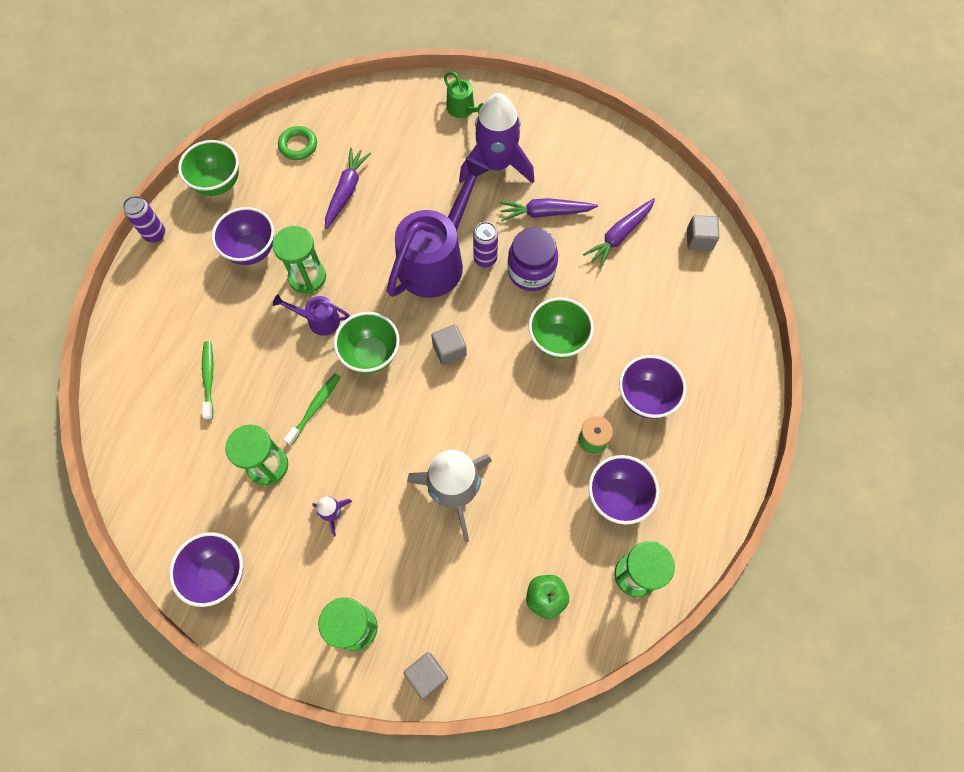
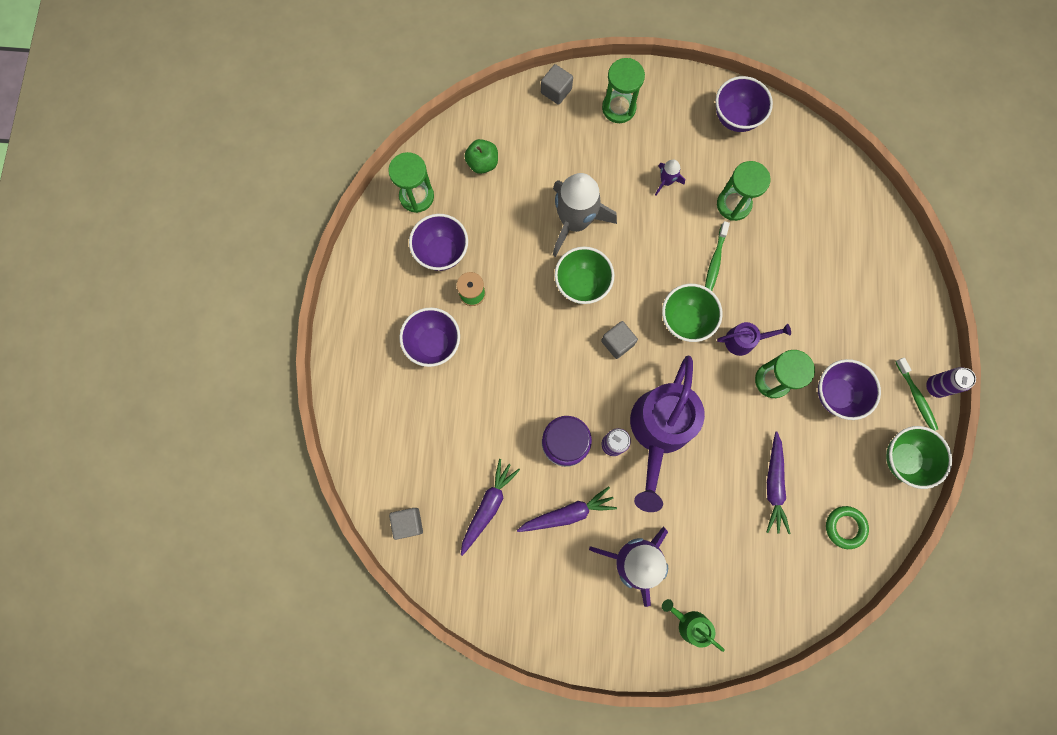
camera: 165 degrees right, 10 degrees up
green toothbrush [202,341,214,420] -> green toothbrush moved to [895,357,938,431]
green bowl [528,297,594,359] -> green bowl moved to [555,247,614,304]

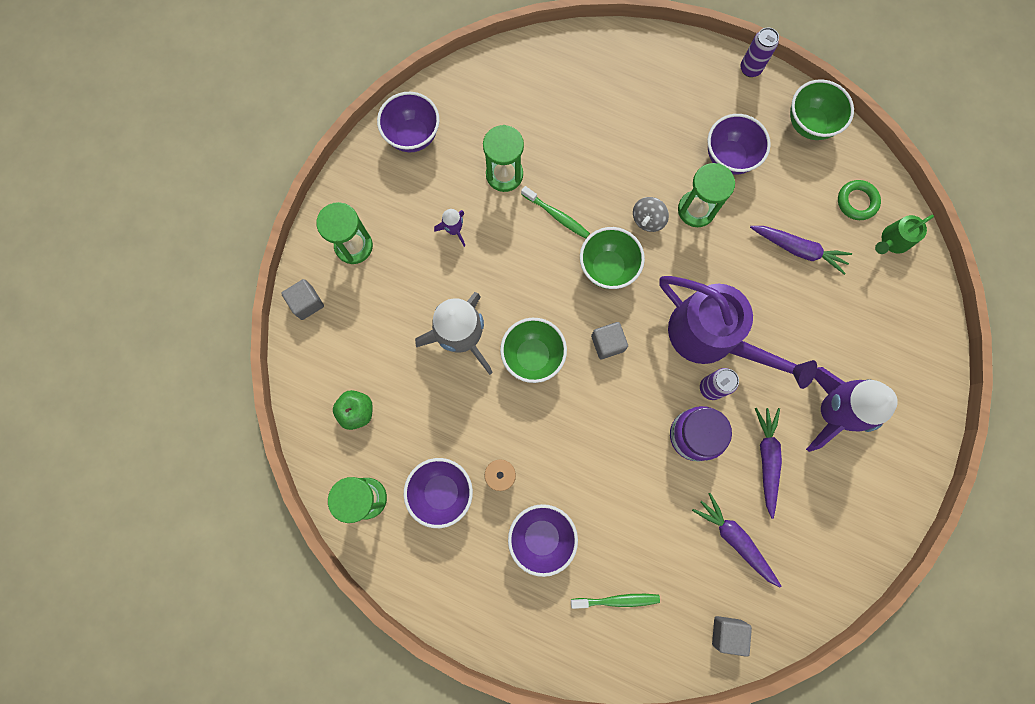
camera: 70 degrees left, 0 degrees up
green watering can [662,599,725,652] -> green watering can moved to [875,215,934,254]
purple watering can [717,322,791,356] -> grey spinning top [633,197,669,232]
green toothbrush [895,357,938,431] -> green toothbrush moved to [571,594,660,609]

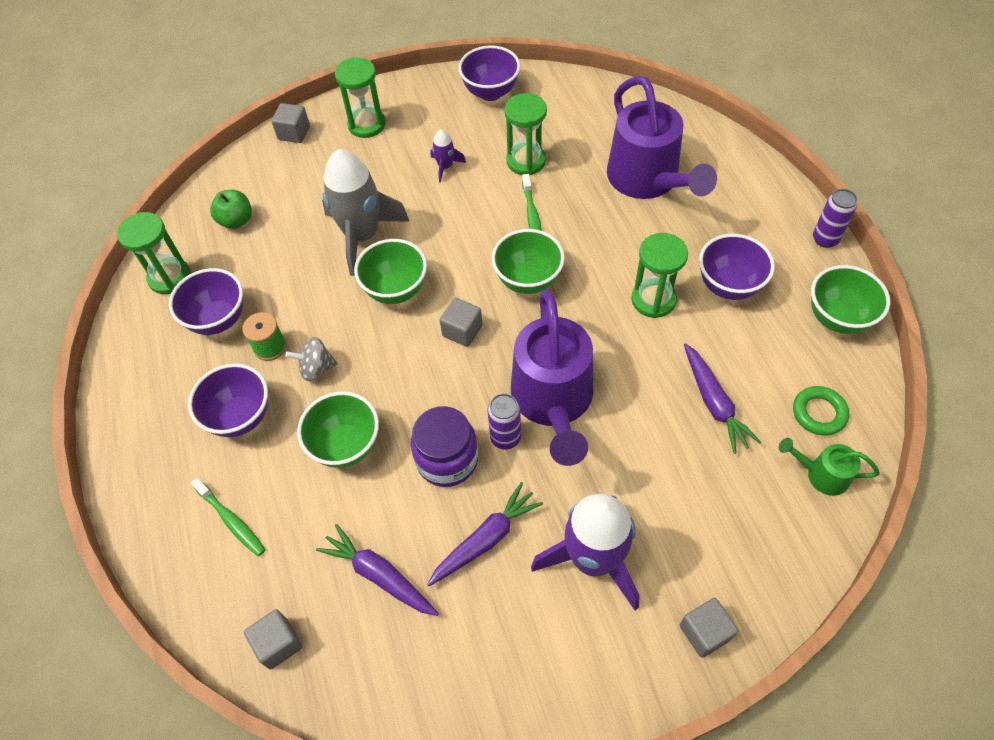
camera: 50 degrees right, 20 degrees down
grey spinning top [633,197,669,232] -> grey spinning top moved to [285,337,338,381]
purple carrot [692,493,781,587] -> purple carrot turned 60 degrees counterclockwise [316,524,439,616]
none -> green bowl [297,391,379,468]
none -> purple watering can [607,76,717,199]
none -> grey cube [680,598,738,658]

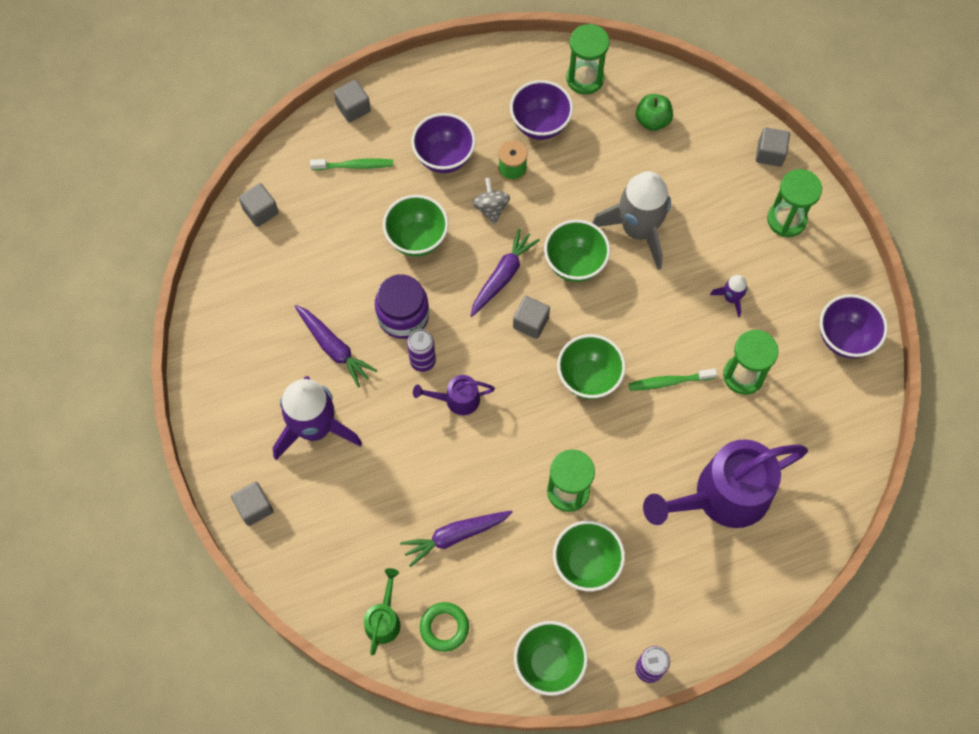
camera: 85 degrees right, 10 degrees up
green toothbrush [191,478,266,556] -> green toothbrush turned 135 degrees counterclockwise [310,158,393,170]
purple carrot [316,524,439,616] -> purple carrot moved to [470,228,540,317]
purple watering can [511,289,593,466] -> purple watering can [413,375,495,415], size x0.46
purple bowl [699,234,775,300] -> green bowl [553,521,625,591]
none -> grey cube [334,80,371,123]

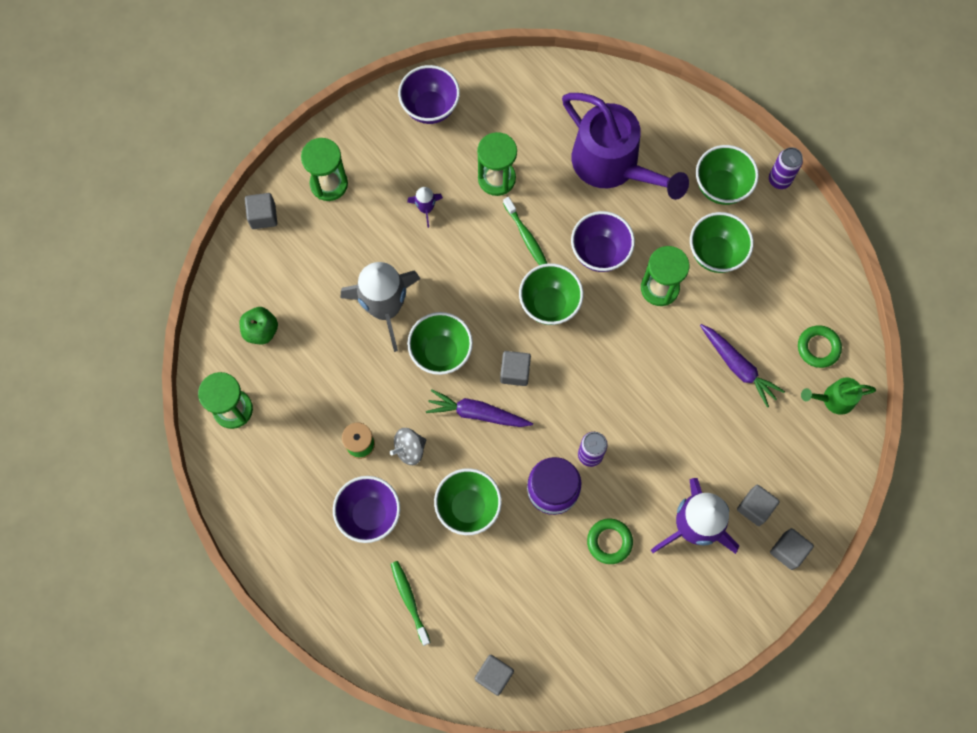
camera: 110 degrees left, 5 degrees up
purple carrot [295,305,377,388] -> green ring [587,519,633,564]
grey cube [334,80,371,123] -> grey cube moved to [737,485,780,526]
purple watering can [413,375,495,415] -> none
purple bowl [510,80,573,140] -> purple bowl moved to [571,211,635,272]
green bowl [514,621,588,696] -> green bowl moved to [696,145,759,205]

